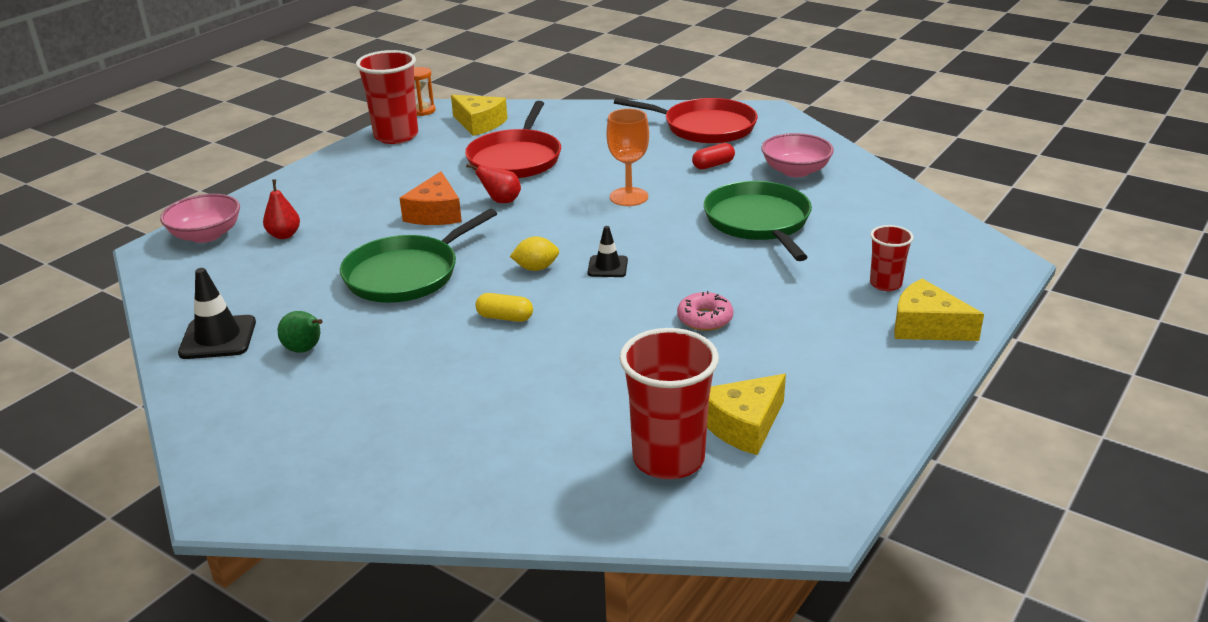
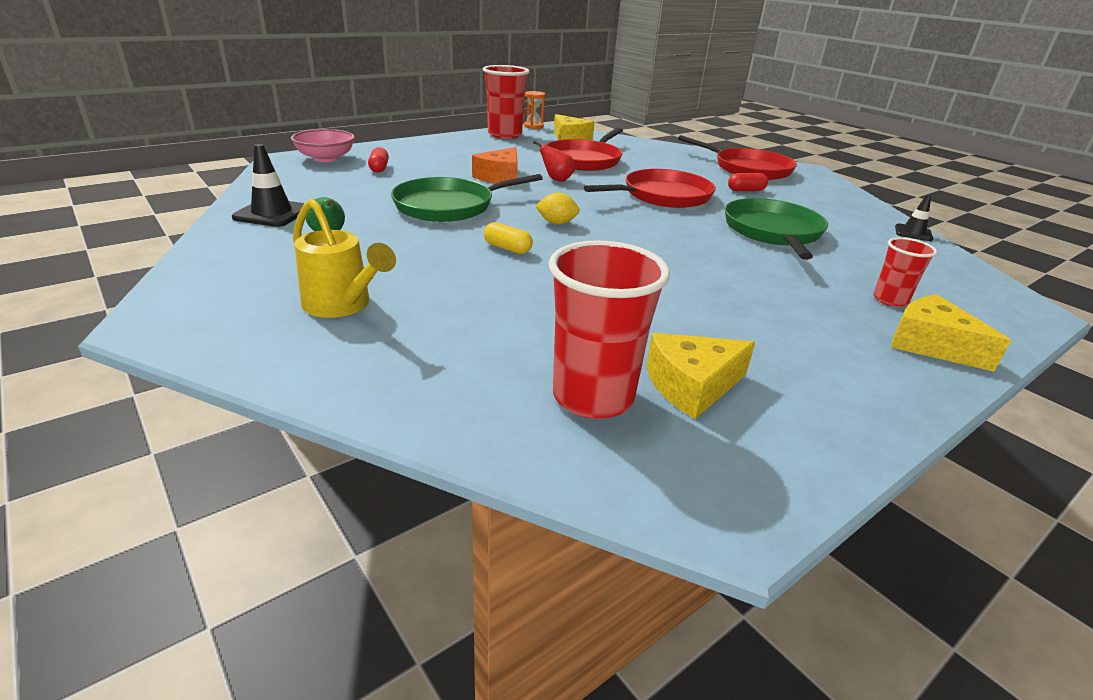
camera: 15 degrees right, 0 degrees up
red pear [263,179,300,239] -> red capsule [368,147,389,173]
black traffic cone [587,226,628,277] -> black traffic cone moved to [895,195,933,241]
orange goblet [607,109,649,206] -> red pan [584,169,716,208]
pink donut [677,291,733,331] -> none
pink bowl [761,133,834,177] -> none
none -> yellow watering can [293,199,396,318]

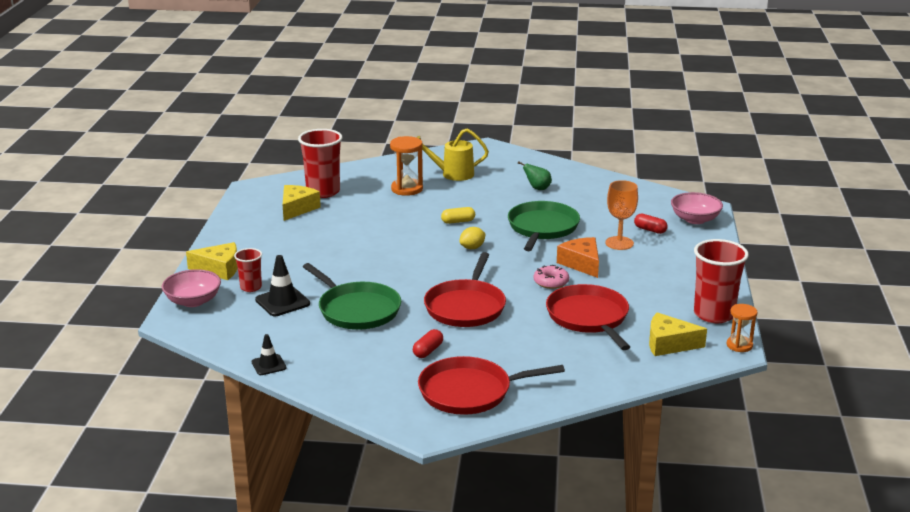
camera: 135 degrees right, 5 degrees down
black traffic cone [232,144,304,227] -> black traffic cone moved to [255,255,310,316]
red pear [533,141,575,182] -> pink donut [534,265,569,289]
none -> pink bowl [162,269,221,307]
none -> orange hourglass [390,136,423,196]
none -> orange goblet [605,180,638,250]

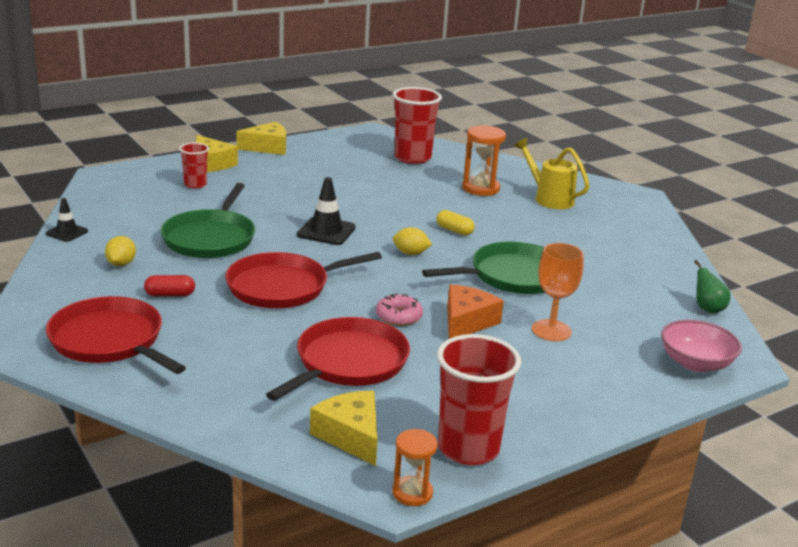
camera: 50 degrees right, 0 degrees up
pink bowl [162,269,221,307] -> none
black traffic cone [255,255,310,316] -> black traffic cone moved to [297,177,356,245]
yellow cheese [283,185,321,221] -> yellow cheese moved to [236,122,286,155]
green pear [518,161,552,190] -> green pear moved to [694,260,731,313]
red capsule [634,214,668,234] -> none
none -> yellow lemon [105,236,136,266]

